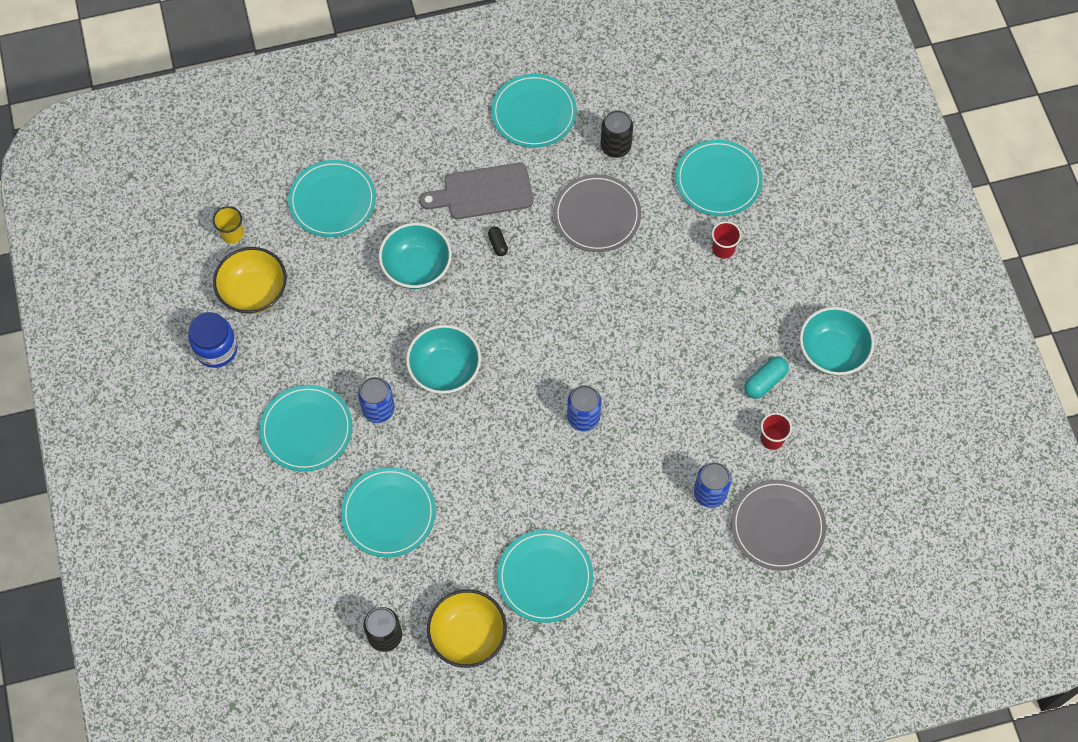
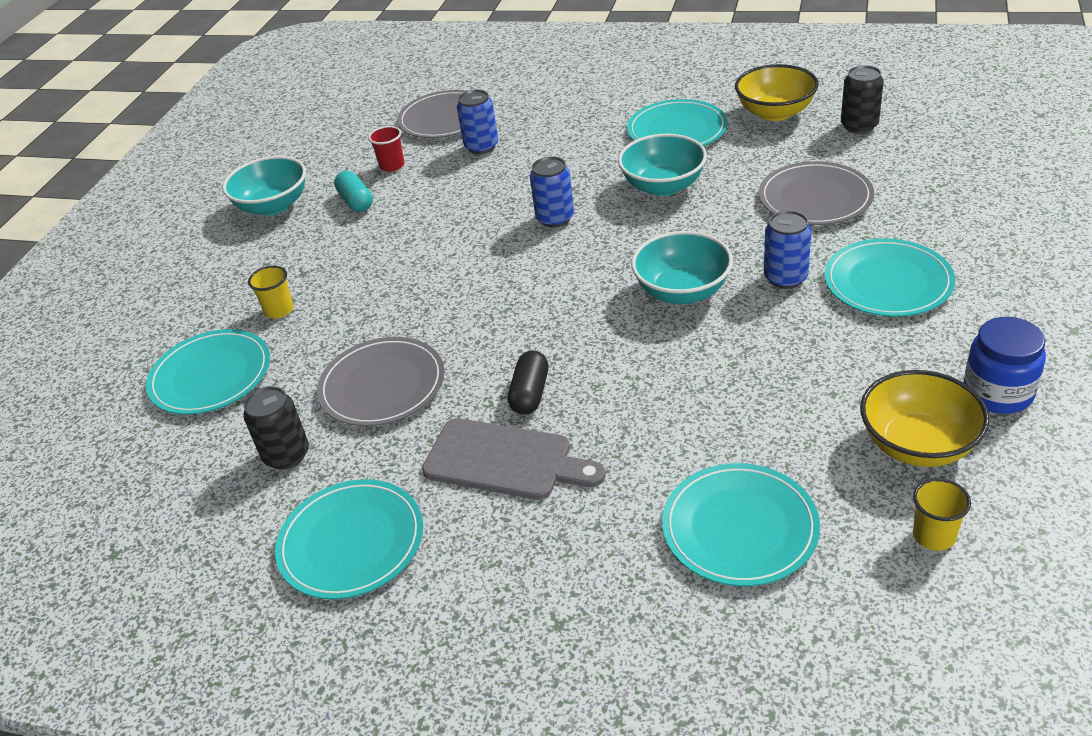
camera: 145 degrees left, 25 degrees down
turquoise plate [341,467,436,558] -> grey plate [759,161,874,225]
turquoise bowl [379,223,452,289] -> turquoise bowl moved to [618,134,707,196]
black capsule [488,227,508,256] -> black capsule [508,350,548,415], size x1.59
red cup [712,221,741,259] -> yellow cup [248,266,294,318]
turquoise capsule [744,356,789,399] -> turquoise capsule turned 75 degrees clockwise [334,171,373,212]

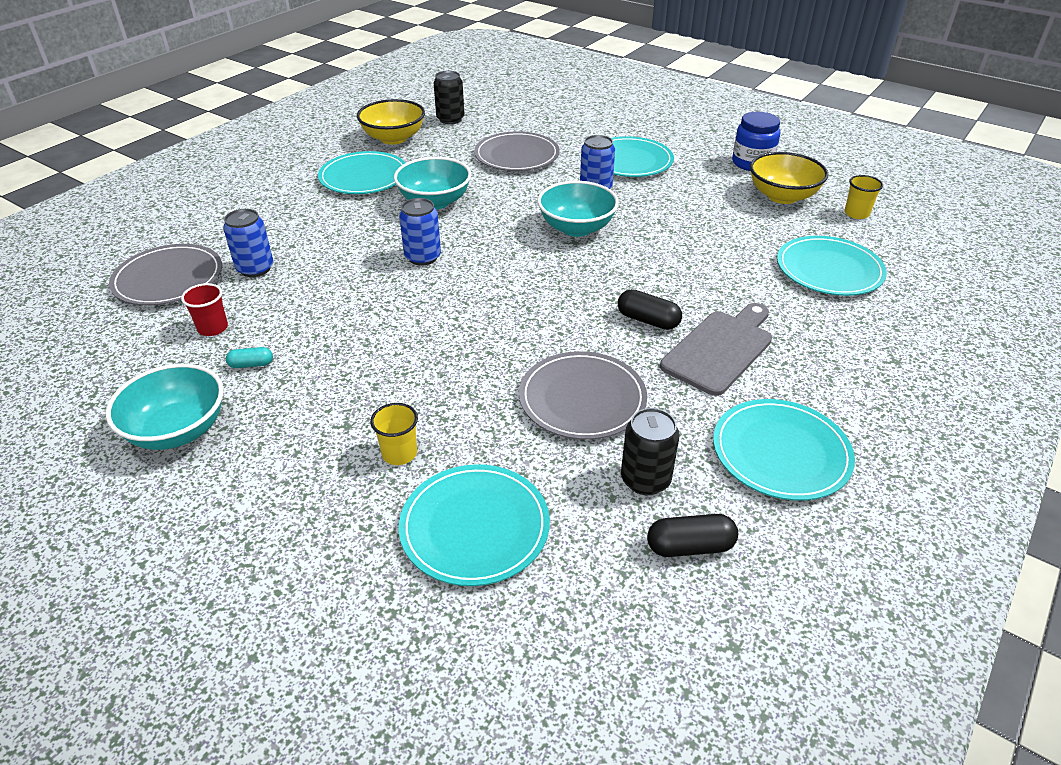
camera: 75 degrees left, 0 degrees up
turquoise capsule [334,171,373,212] -> turquoise capsule [226,347,273,368], size x0.63
none -> black capsule [647,514,738,557]

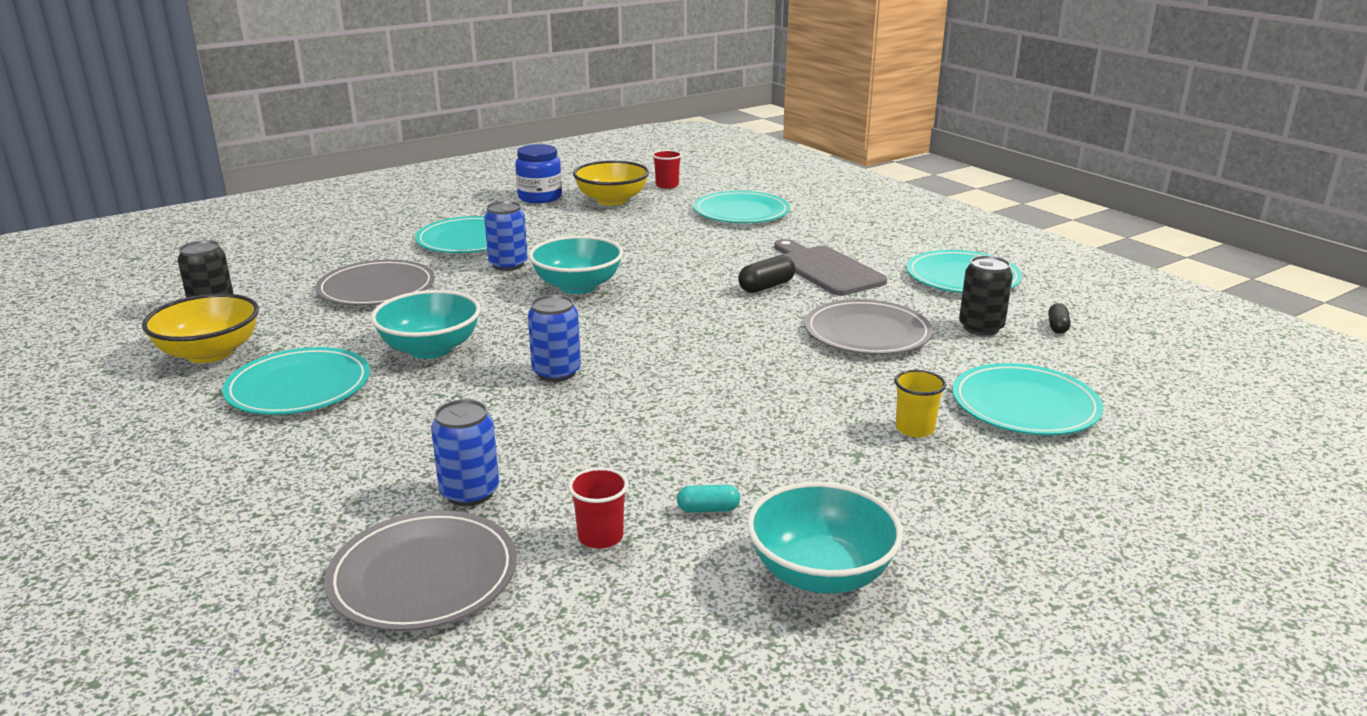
camera: 70 degrees left, 15 degrees down
turquoise capsule [226,347,273,368] -> turquoise capsule turned 75 degrees clockwise [677,485,740,513]
black capsule [647,514,738,557] -> black capsule [1048,303,1071,333], size x0.63
yellow cup [845,175,883,219] -> red cup [652,150,682,189]

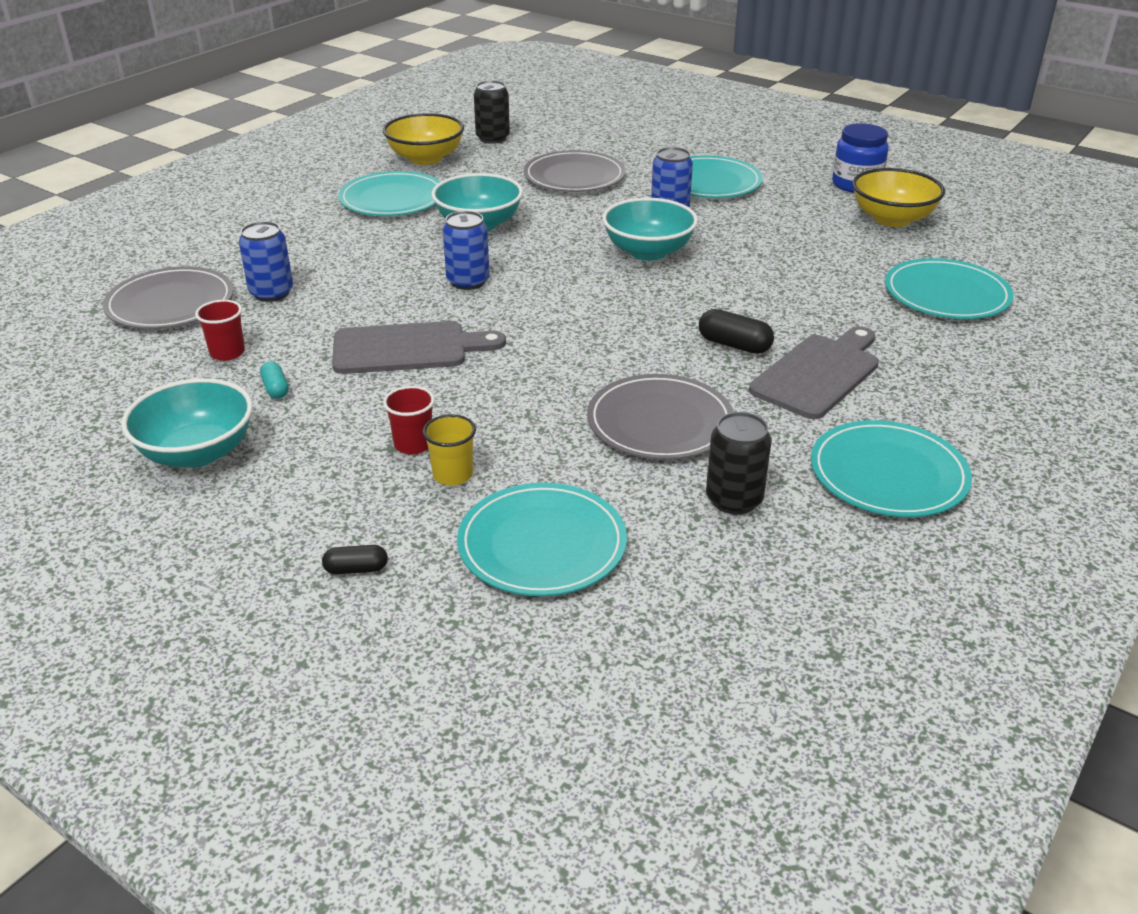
camera: 70 degrees right, 10 degrees up
red cup [652,150,682,189] -> red cup moved to [383,386,435,455]
black capsule [1048,303,1071,333] -> black capsule moved to [322,545,388,574]
none -> grey cutting board [332,321,506,374]

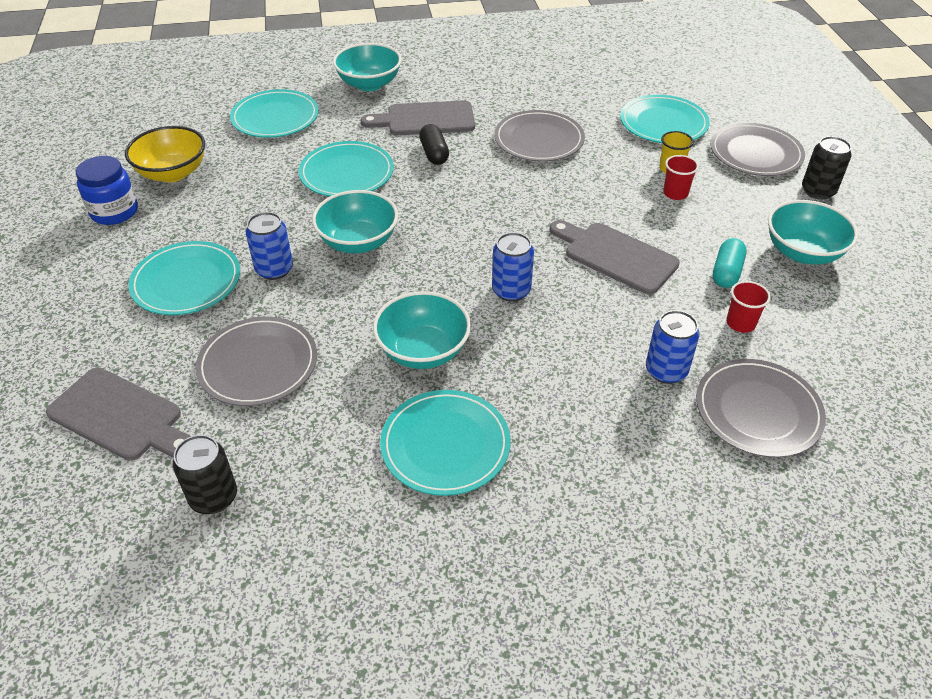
camera: 135 degrees left, 10 degrees up
turquoise capsule [260,362,289,399] -> turquoise capsule [713,238,747,288], size x1.59
black capsule [322,545,388,574] -> grey plate [710,123,805,176]
yellow bowl [383,113,464,165] -> none
black can [706,412,772,514] -> black can moved to [802,136,852,200]
turquoise plate [811,420,972,517] -> turquoise plate moved to [299,141,394,196]
none -> grey cutting board [46,368,191,461]
none -> turquoise bowl [333,43,402,91]

